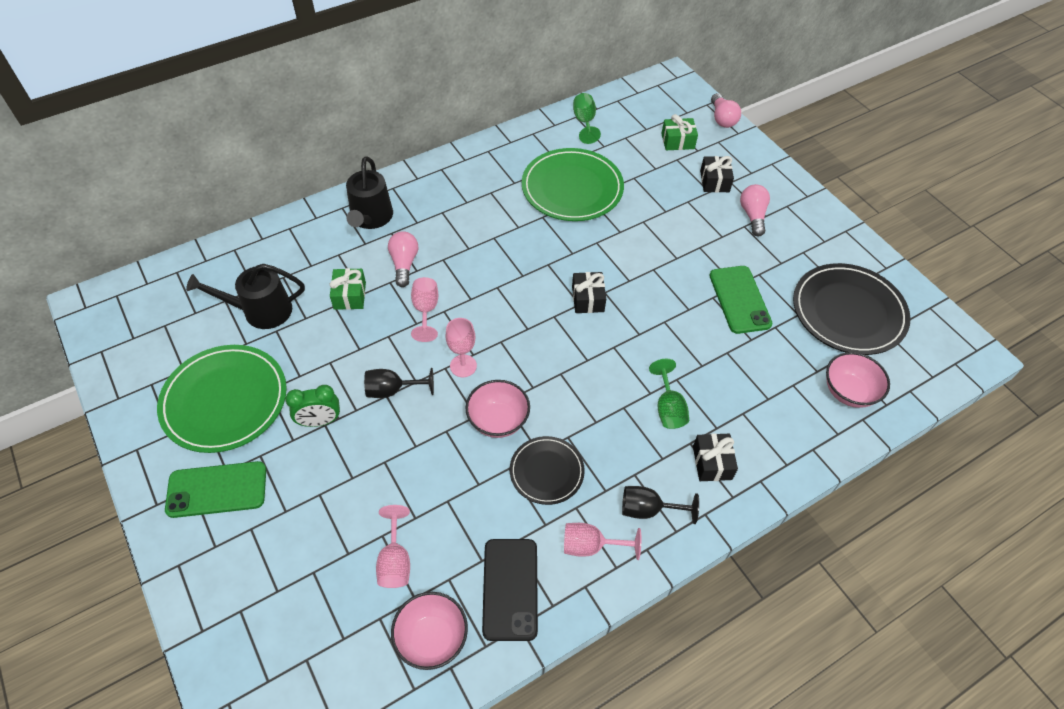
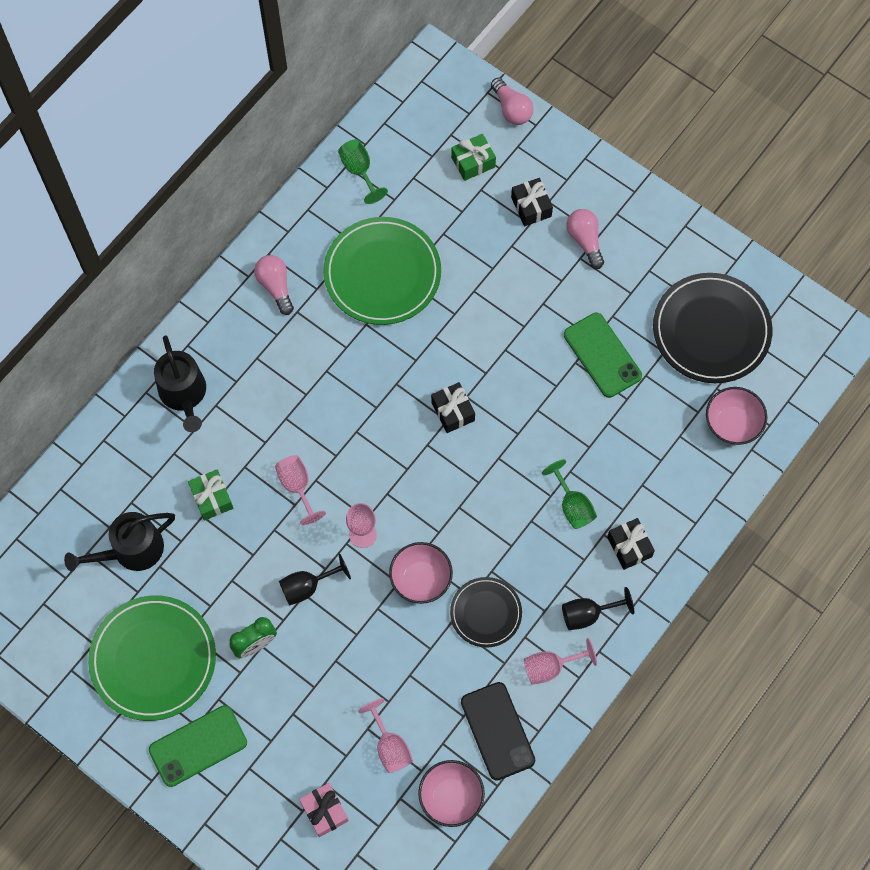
camera: 20 degrees left, 15 degrees up
pink light bulb [388,231,418,287] -> pink light bulb moved to [254,255,294,315]
none -> pink gift [299,783,349,837]

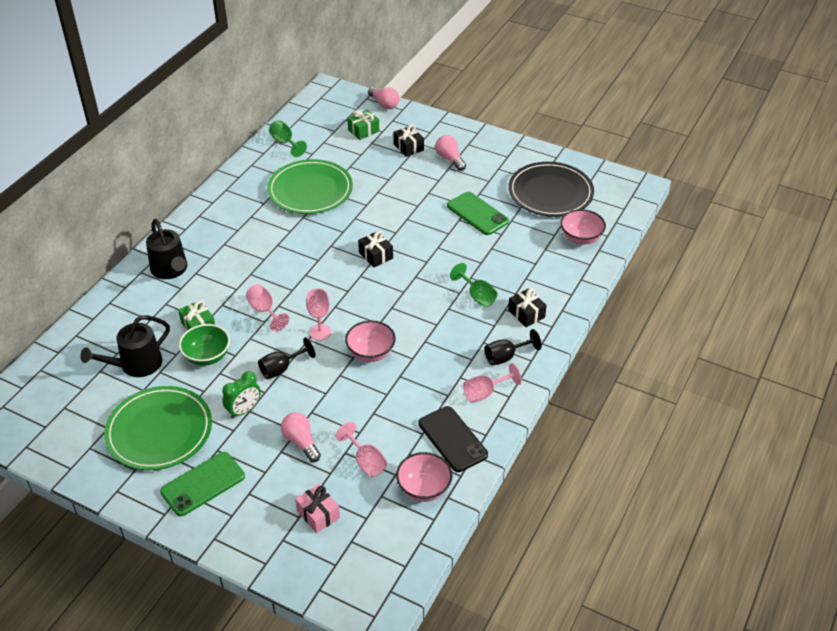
camera: 10 degrees left, 25 degrees down
pink light bulb [254,255,294,315] -> pink light bulb moved to [281,412,321,462]
black plate [450,577,522,648] -> none
none -> green bowl [179,324,230,366]

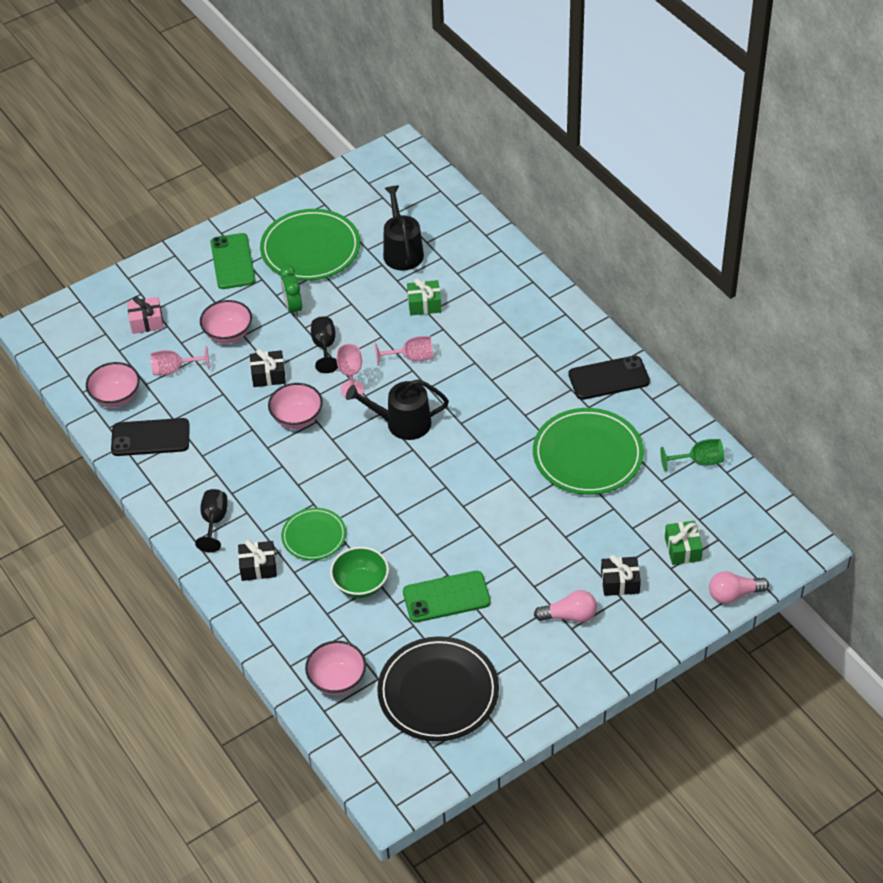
camera: 120 degrees right, 5 degrees up
black watering can [146,219,187,279] -> black watering can moved to [346,380,449,440]
green bowl [179,324,230,366] -> green bowl moved to [330,547,389,598]
pink light bulb [281,412,321,462] -> pink bowl [200,300,252,344]
black gift [358,231,393,267] -> black gift moved to [250,349,286,387]
green goblet [450,263,498,307] -> green plate [281,508,346,561]
pink goblet [463,363,522,402] -> none
none -> black phone [568,355,650,400]

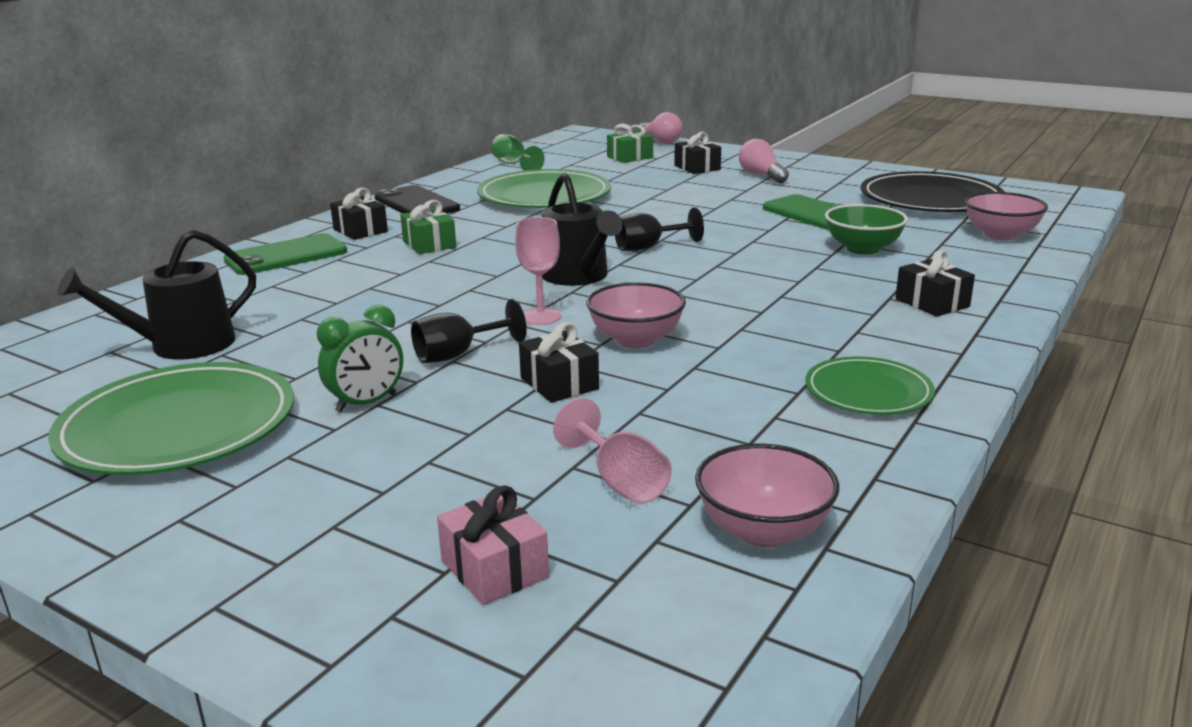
camera: 115 degrees left, 25 degrees down
black phone [111,418,190,456] -> none
black goblet [195,489,227,552] -> black goblet moved to [615,207,704,251]
pink bowl [200,300,252,344] -> none
green phone [211,233,256,289] -> green phone moved to [223,233,347,275]
green plate [281,508,346,561] -> green plate moved to [805,356,935,415]
pink goblet [375,336,433,366] -> none
green gift [407,278,441,315] -> green gift moved to [400,200,456,254]
none -> black gift [330,188,388,240]

